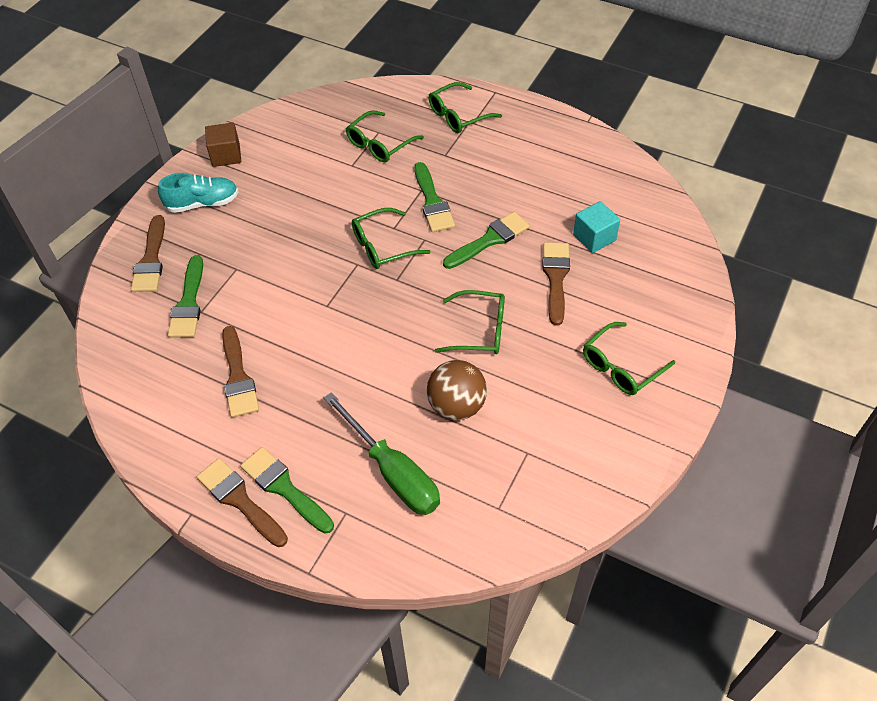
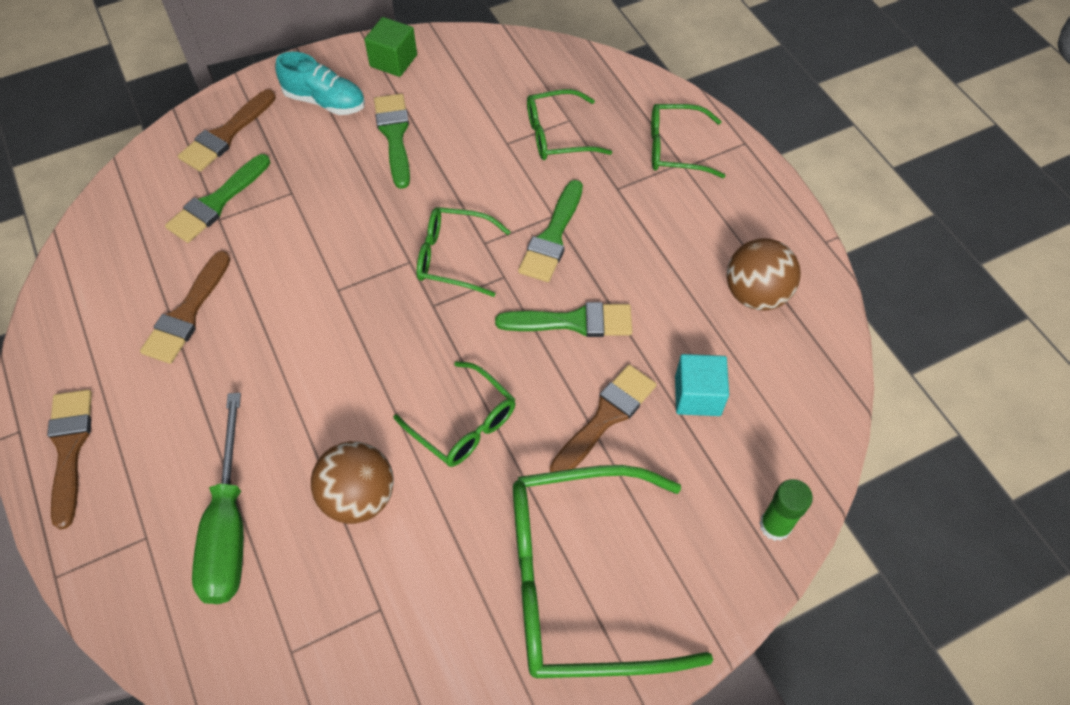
camera: 35 degrees right, 5 degrees up
brown cube [205,123,241,167] -> green cube [364,17,417,77]
green brush [240,447,334,533] -> green brush moved to [374,94,410,189]
green glasses [583,322,675,395] -> green glasses [513,465,713,678], size x1.88
none -> brown ball [727,238,801,311]
none -> green glue stick [759,479,813,541]

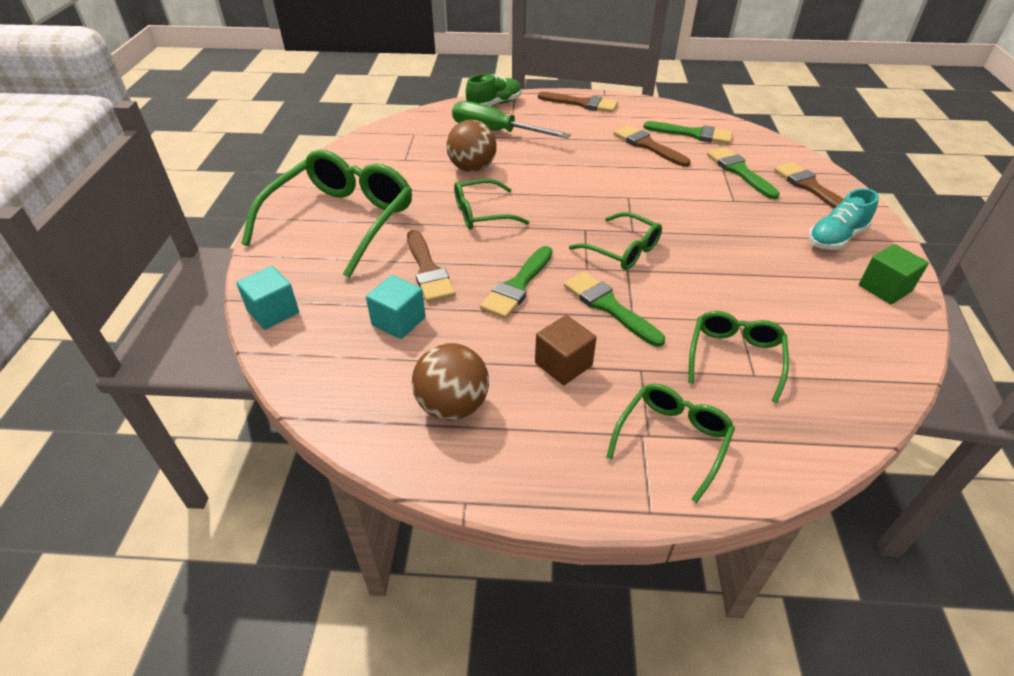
camera: 120 degrees right, 15 degrees down
green brush [374,94,410,189] -> green brush moved to [643,121,733,144]
green glasses [417,207,511,297] -> green glasses turned 90 degrees clockwise [569,212,662,270]
green glue stick [759,479,813,541] -> turquoise cube [236,266,299,330]
none -> green shoe [466,74,522,106]
none -> brown cube [535,315,597,385]

